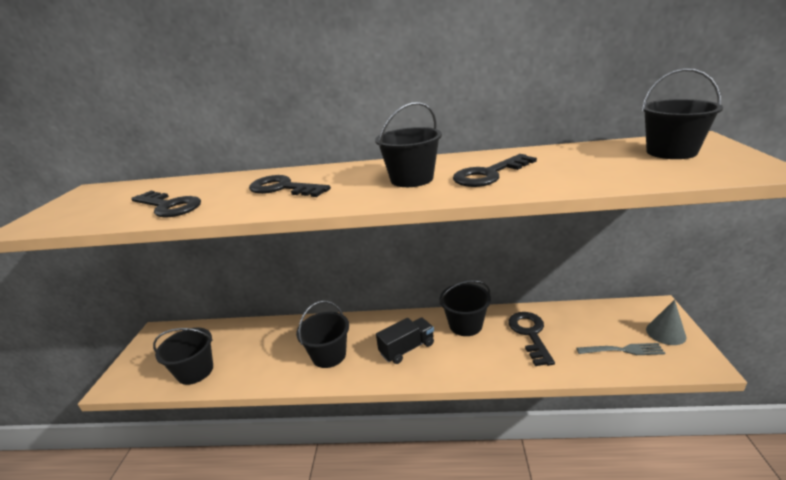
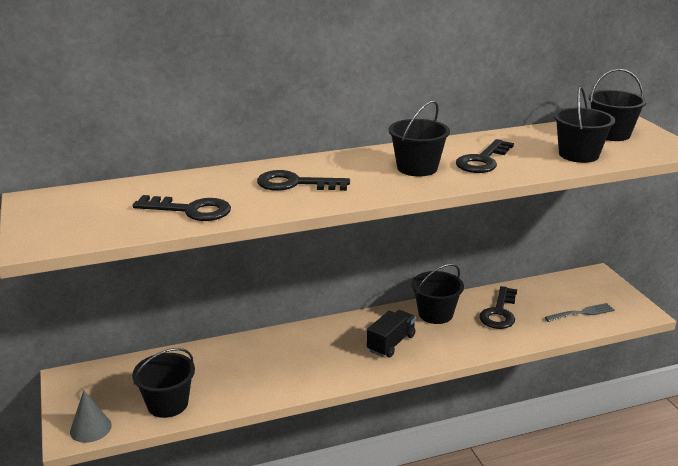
camera: 25 degrees left, 0 degrees up
black bucket [296,300,349,368] -> black bucket moved to [554,86,615,163]
black key [508,312,555,366] -> black key turned 135 degrees counterclockwise [479,286,517,329]
grey cone [646,300,686,345] -> grey cone moved to [70,390,112,443]

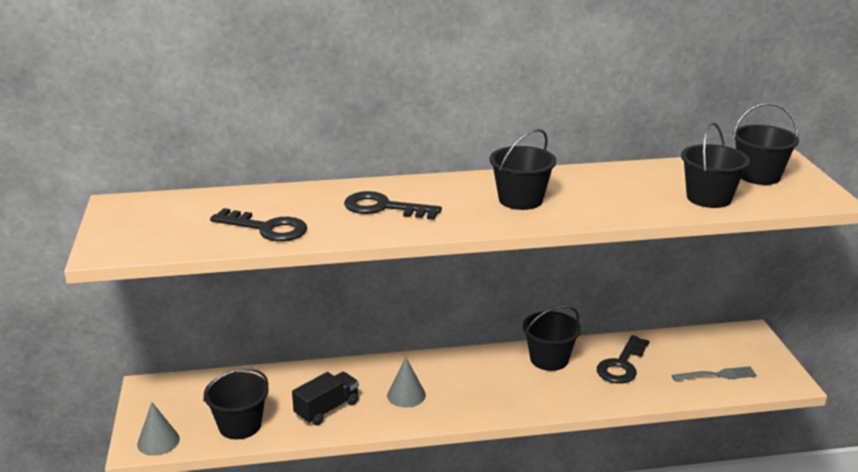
camera: 10 degrees right, 0 degrees up
black truck [367,310,416,357] -> black truck moved to [292,372,359,425]
black key [456,139,514,173] -> none
none -> grey cone [387,358,426,407]

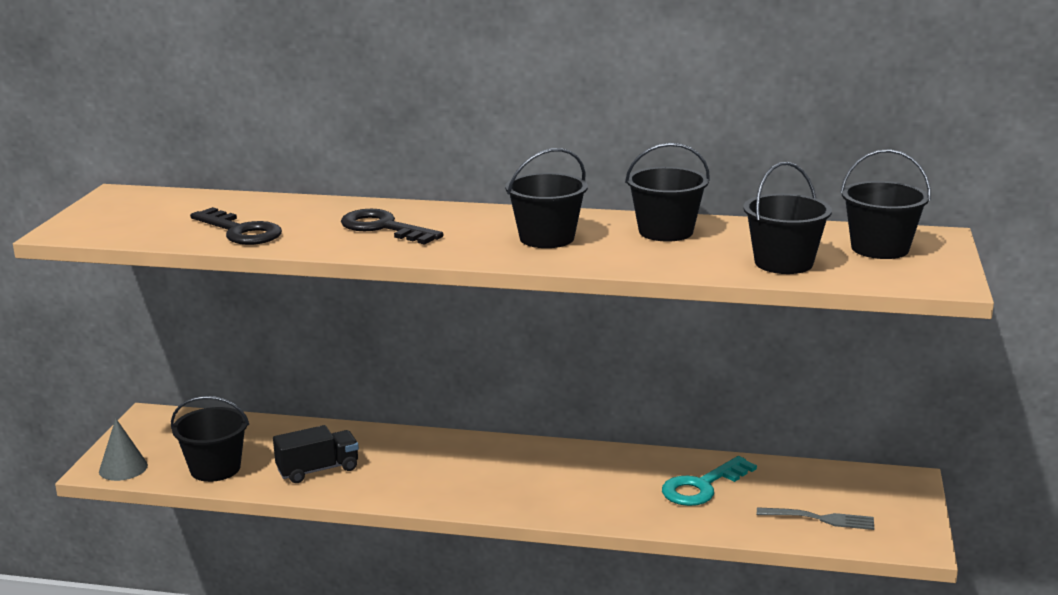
camera: 20 degrees right, 5 degrees down
grey cone [387,358,426,407] -> none
black bucket [523,305,581,371] -> black bucket moved to [625,143,710,242]
black key [597,335,649,384] -> turquoise key [662,456,757,506]

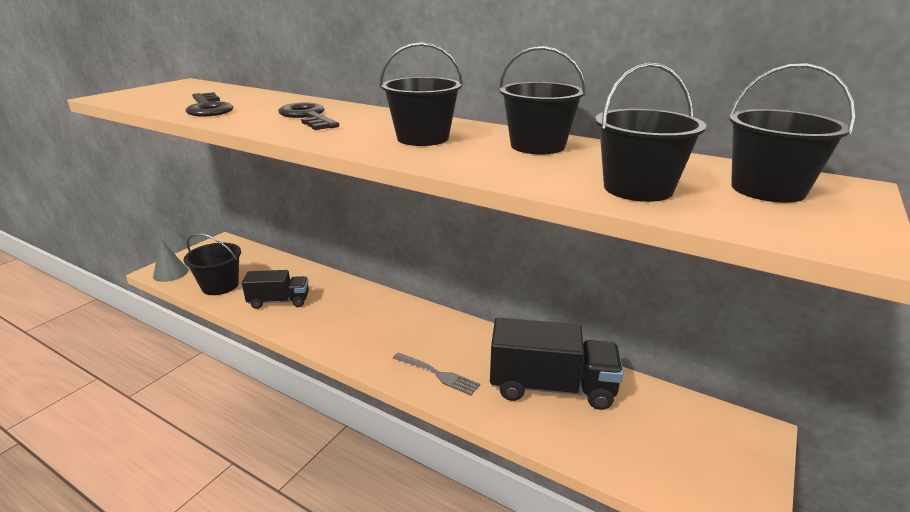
camera: 20 degrees right, 5 degrees up
turquoise key [662,456,757,506] -> black truck [490,318,624,410]
grey fork [757,507,874,530] -> grey fork moved to [393,353,480,396]

